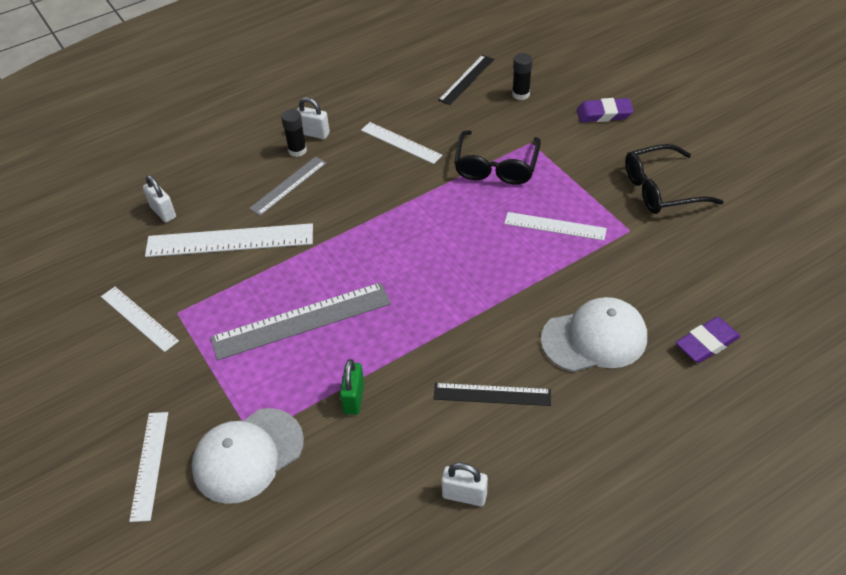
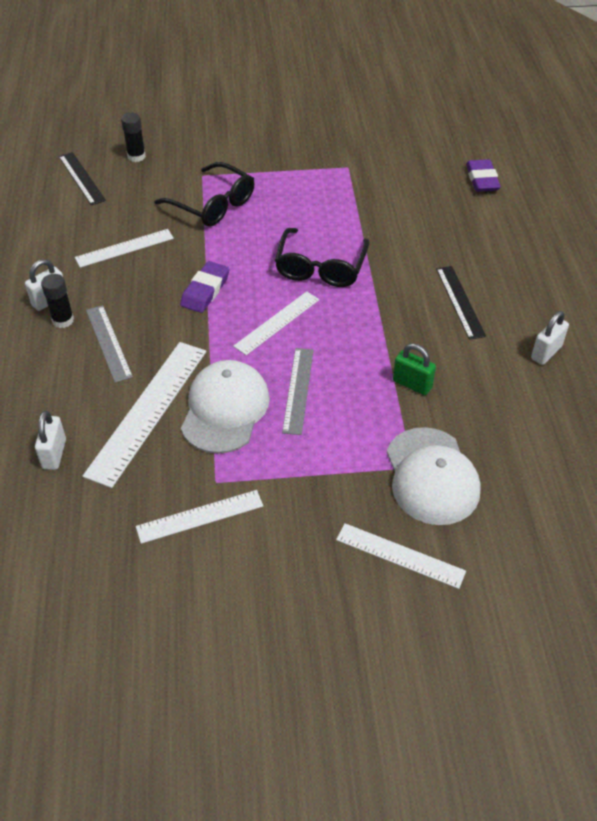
camera: 65 degrees left, 0 degrees up
white padlock [143,175,176,223] -> white padlock turned 75 degrees counterclockwise [35,411,66,470]
grey ruler [210,282,391,360] -> grey ruler [282,348,314,435], size x0.60
black ruler [433,383,551,406] -> black ruler turned 45 degrees counterclockwise [436,266,486,340]
white ruler [504,212,607,241] -> white ruler moved to [233,291,319,355]
white cap [541,297,647,372] -> white cap moved to [181,360,270,454]
purple eraser [577,98,634,122] -> purple eraser moved to [180,261,229,313]
black glasses [625,144,724,214] -> black glasses moved to [275,228,370,287]

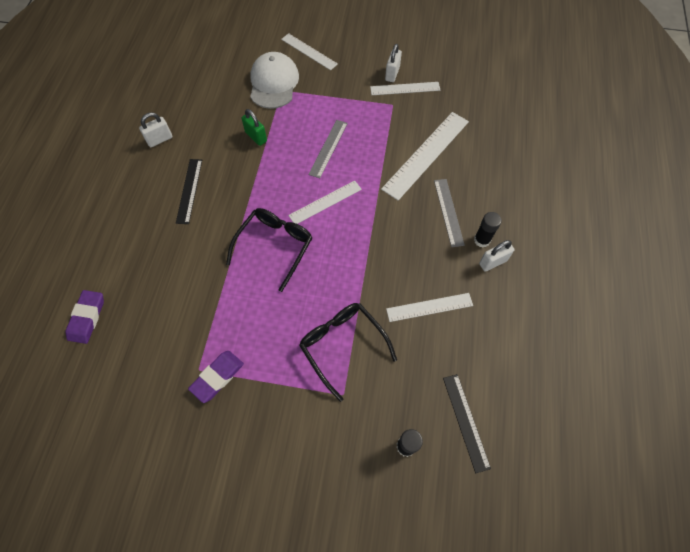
camera: 165 degrees left, 15 degrees up
white padlock [35,411,66,470] -> white padlock moved to [385,44,402,82]
purple eraser [180,261,229,313] -> purple eraser moved to [188,351,244,403]
white cap [181,360,270,454] -> none

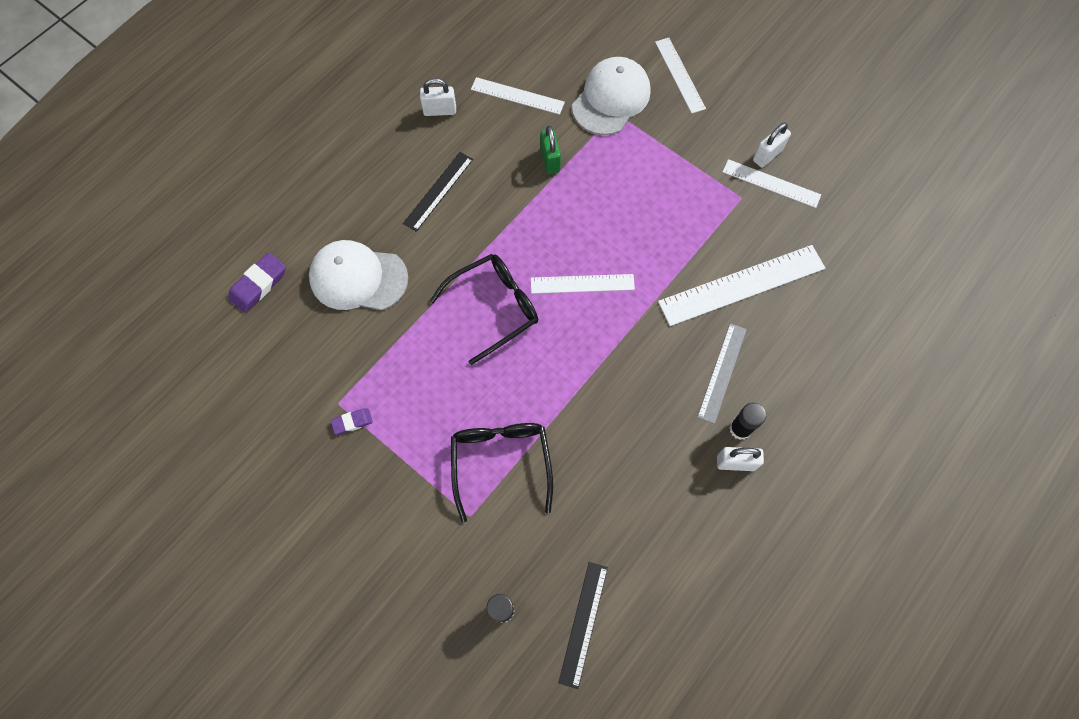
camera: 30 degrees right, 5 degrees up
purple eraser [188,351,244,403] -> purple eraser [331,409,373,434], size x0.59
grey ruler [308,120,348,178] -> none
white ruler [386,293,473,322] -> white ruler moved to [471,77,565,115]
none -> white cap [309,240,408,310]

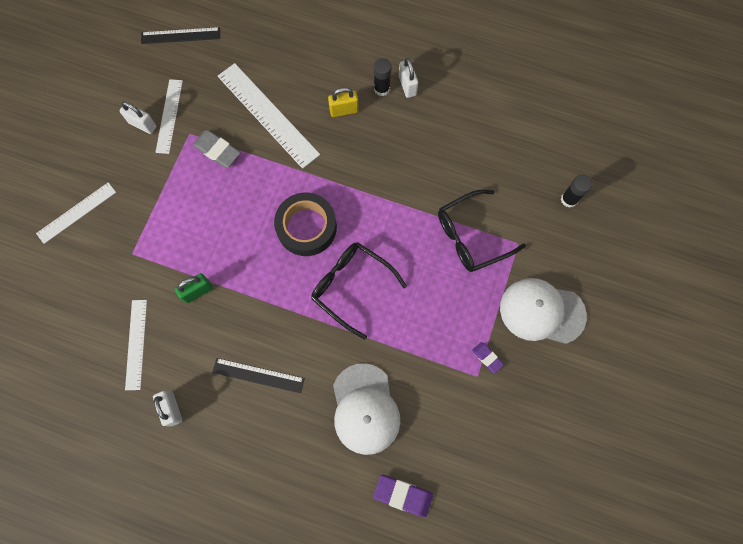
camera: 110 degrees left, 5 degrees up
white ruler [531,274,635,294] -> black tape [274,193,337,256]
black ruler [558,562,608,689] -> black ruler moved to [141,27,220,44]
white cap [572,57,651,135] -> white cap moved to [500,278,587,344]
grey ruler [697,323,747,424] -> yellow padlock [328,87,359,117]
none -> grey eraser [193,130,241,168]

